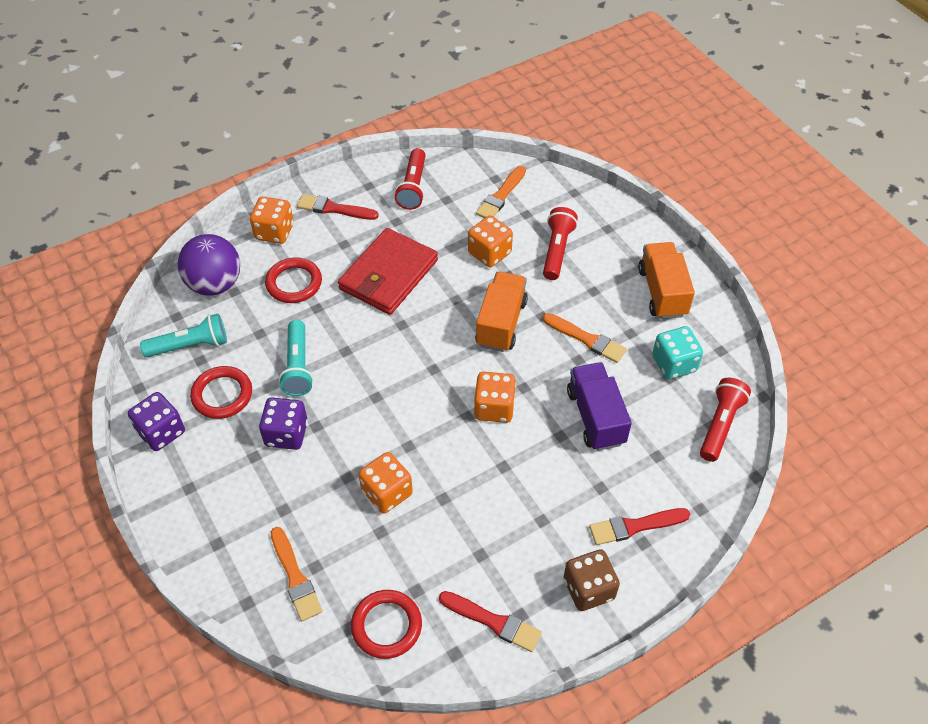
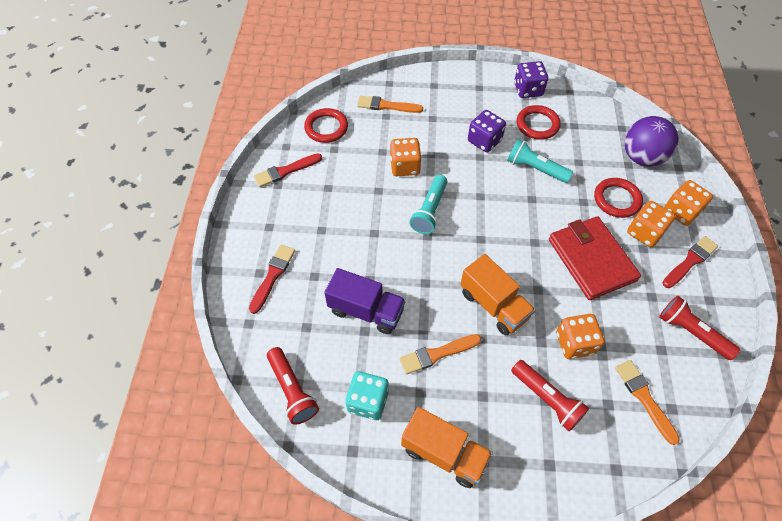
camera: 125 degrees right, 5 degrees up
turquoise flashlight [140,314,227,357] -> turquoise flashlight moved to [409,175,447,234]
orange dice [474,372,516,423] -> orange dice moved to [627,201,675,247]
brown dice [564,549,620,611] -> none

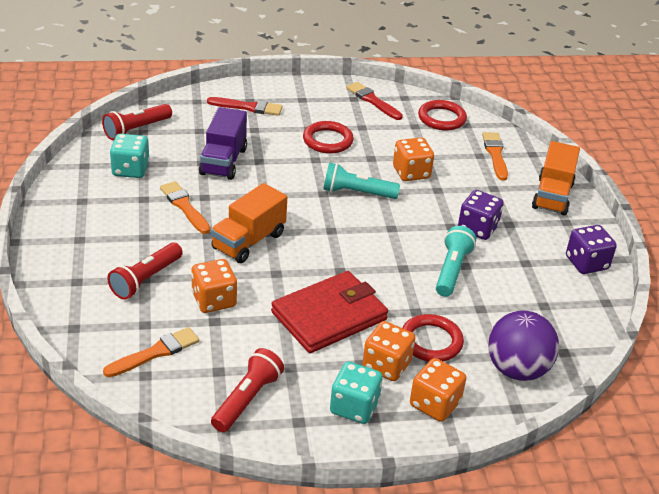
camera: 75 degrees right, 20 degrees down
orange truck [401,407,493,488] -> orange truck moved to [532,141,580,216]
red ring [517,105,561,140] -> red ring moved to [303,121,354,154]
red brush [663,236,718,288] -> turquoise dice [330,362,383,424]

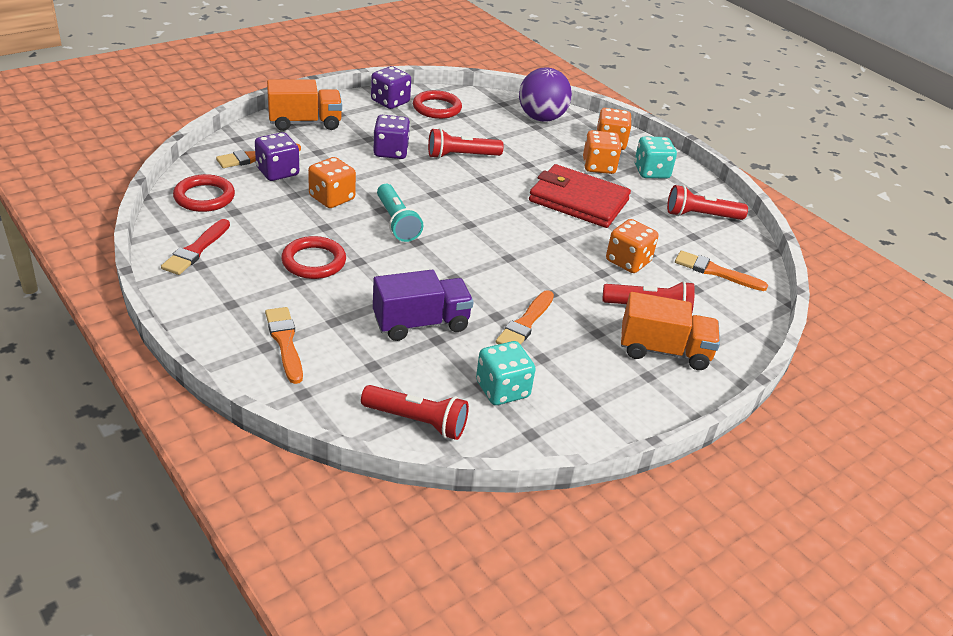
camera: 120 degrees left, 0 degrees up
red brush [207,97,283,116] -> orange brush [265,307,303,384]
orange truck [211,183,287,263] -> orange truck moved to [621,292,720,370]
red ring [402,314,464,361] -> red ring moved to [413,90,462,119]
turquoise flashlight [436,226,476,297] -> red flashlight [428,128,504,159]
none -> purple dice [255,132,299,181]

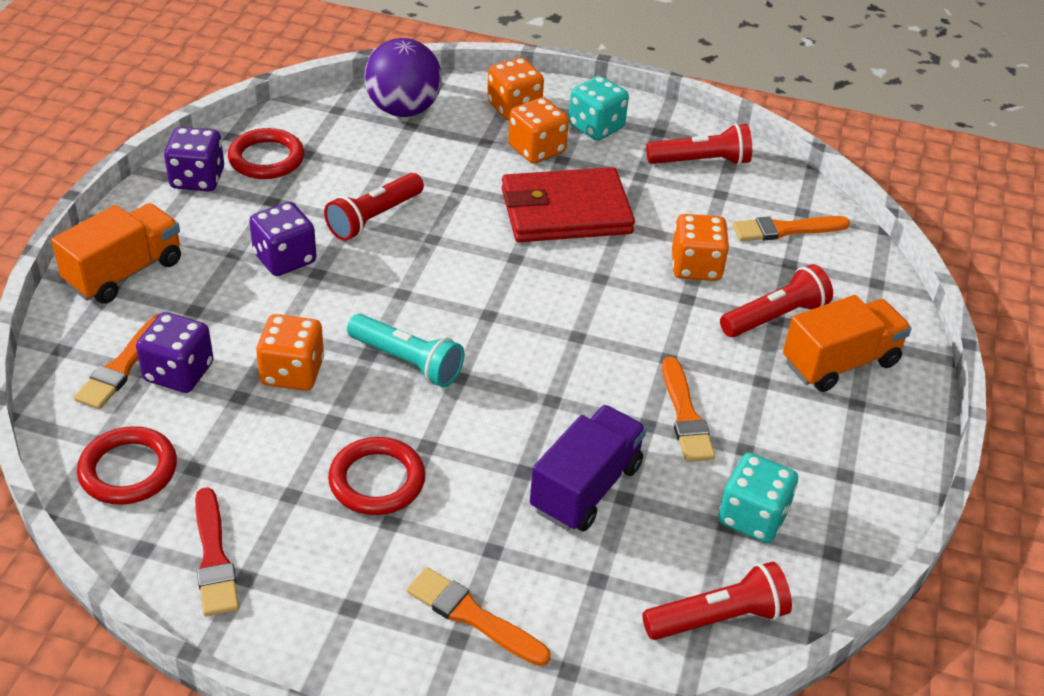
camera: 35 degrees left, 5 degrees up
red flashlight [667,185,748,220] -> red flashlight turned 150 degrees counterclockwise [646,123,752,165]

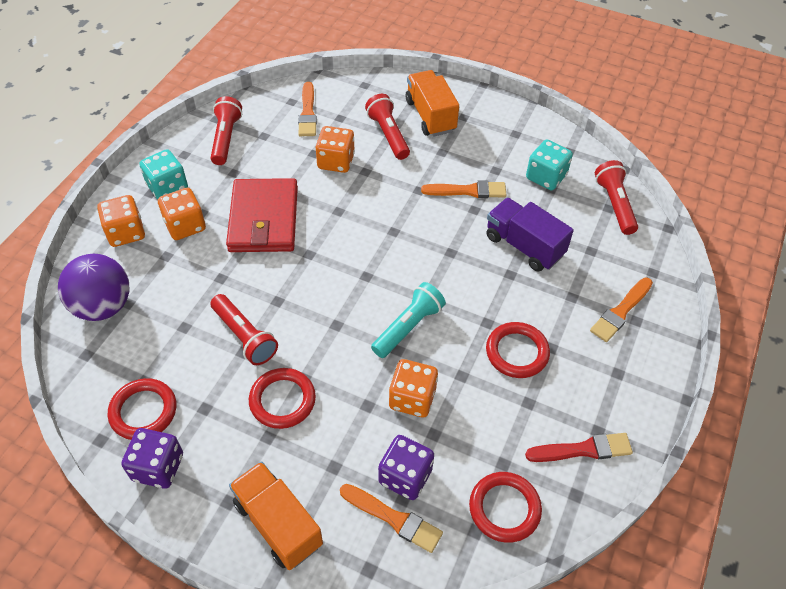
camera: 80 degrees left, 10 degrees up
purple dice [249,202,317,276] -> red ring [249,368,316,429]

